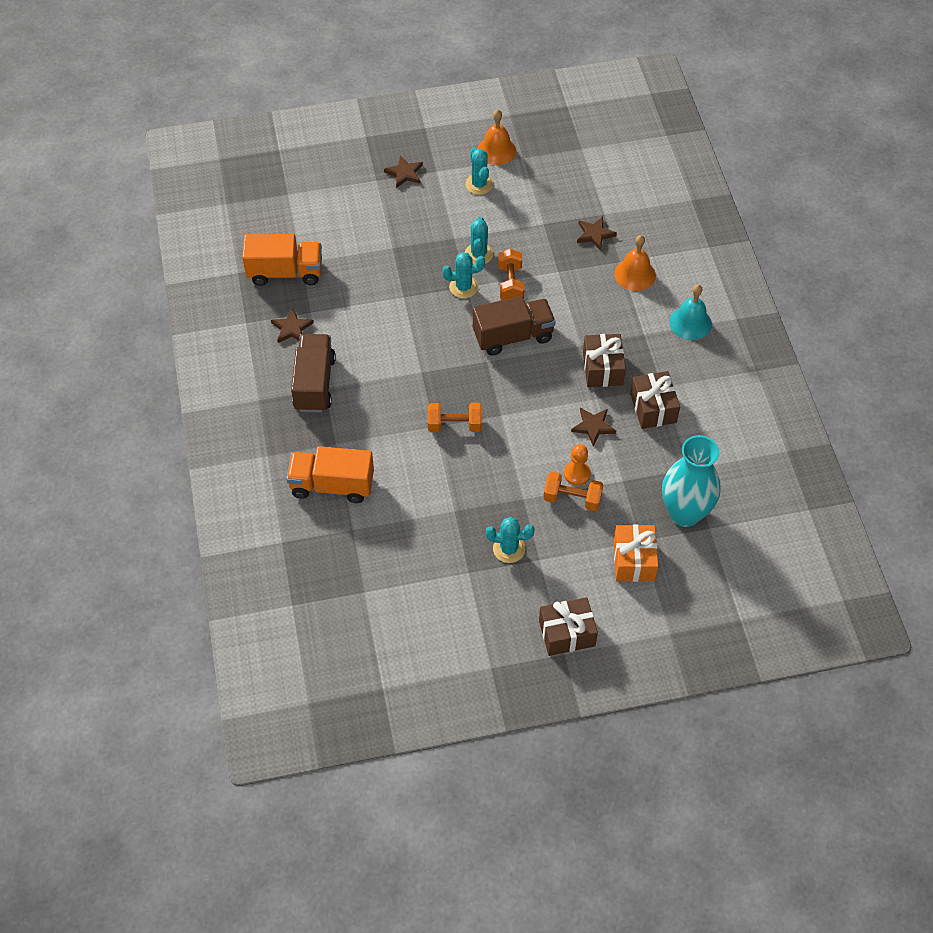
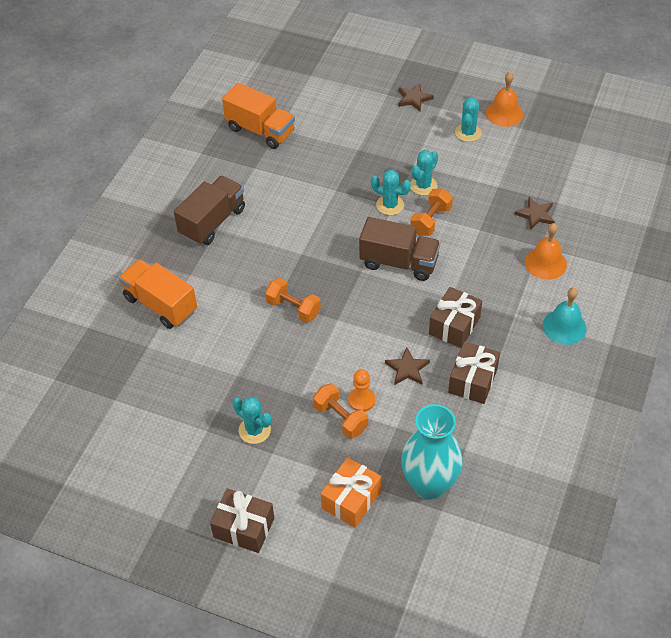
camera: 35 degrees right, 5 degrees down
brown star [271,308,314,343] -> none

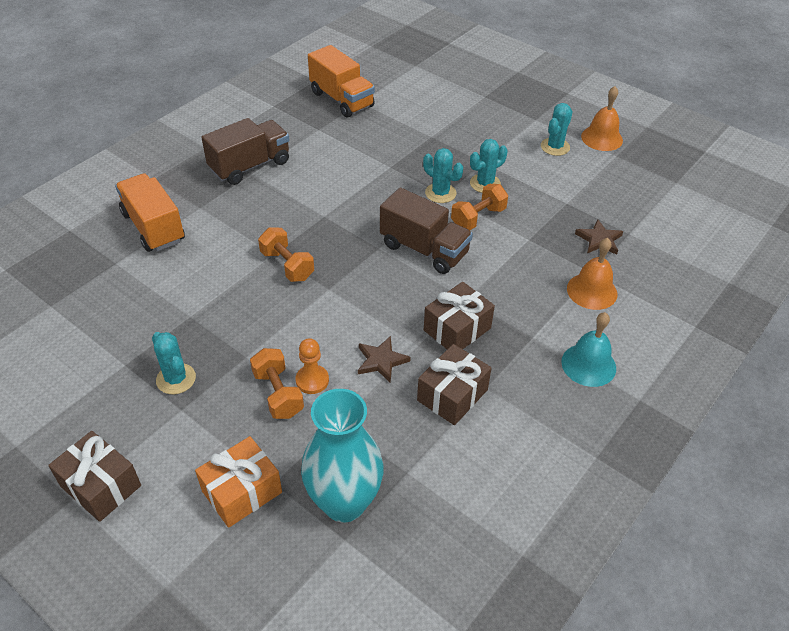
camera: 15 degrees right, 5 degrees down
brown star [398,83,434,111] -> none

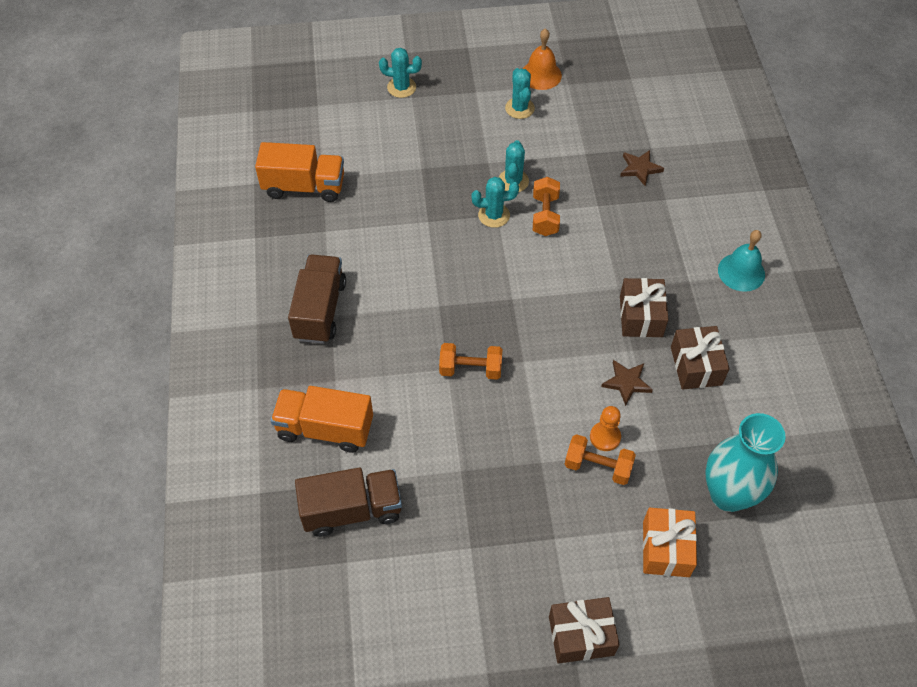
camera: 45 degrees left, 10 degrees up
turquoise cactus [152,332,196,394] -> turquoise cactus moved to [379,48,422,98]
brown truck [380,188,473,274] -> brown truck moved to [295,468,402,537]
orange bell [567,238,617,310] -> none

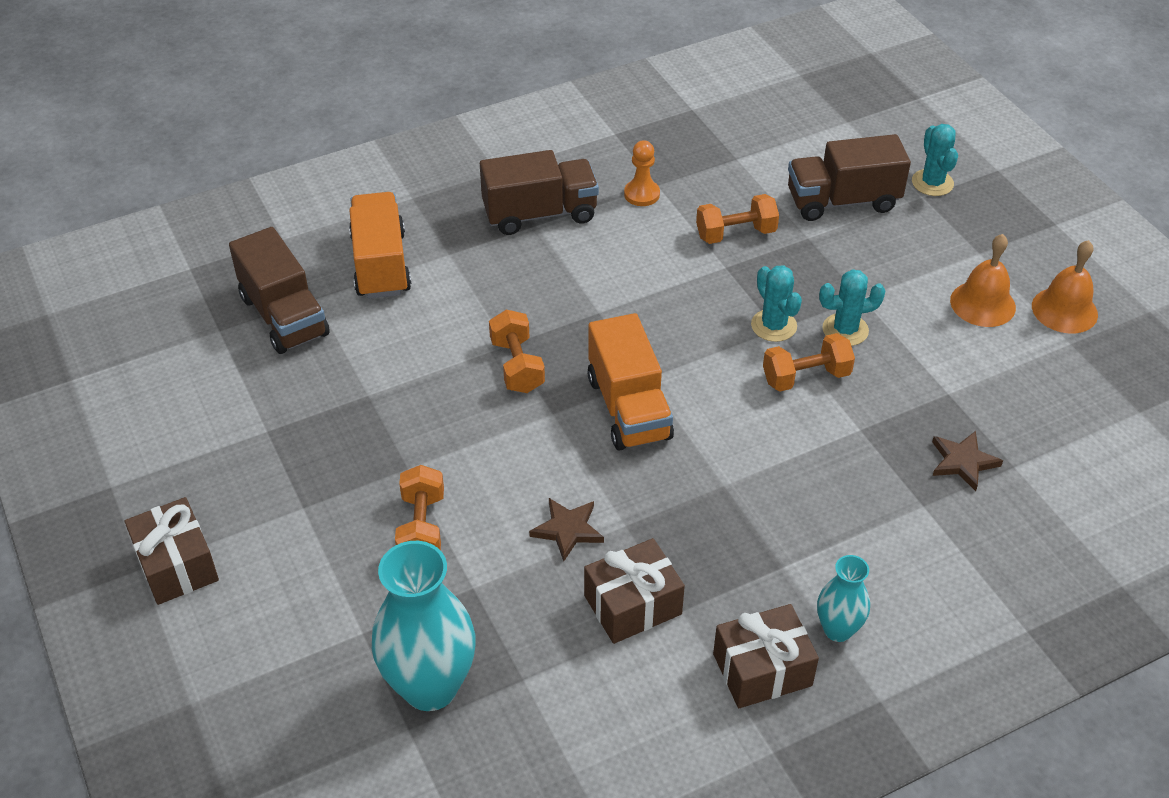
camera: 70 degrees right, 10 degrees down
orange truck [255,142,344,202] -> orange truck moved to [588,313,674,451]
turquoise cactus [505,68,535,119] -> orange bell [950,234,1016,327]
orange pawn [590,406,621,451] -> orange pawn moved to [624,140,660,206]
brown gift [620,278,669,337] -> brown gift moved to [713,604,819,708]
orange gift [643,508,697,577] -> none
turquoise bell [718,230,765,292] -> turquoise vase [817,555,870,642]
none -> orange dumbbell [696,194,779,244]
none -> brown truck [788,134,911,221]

